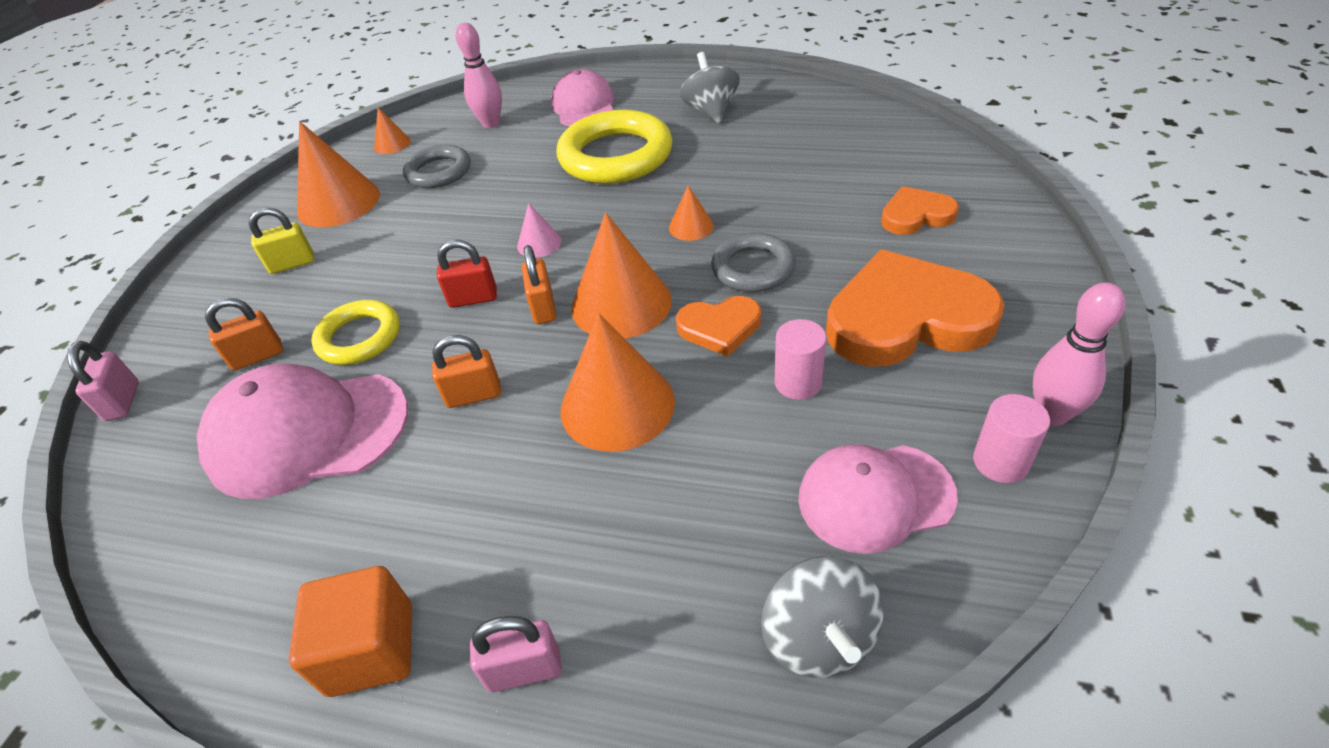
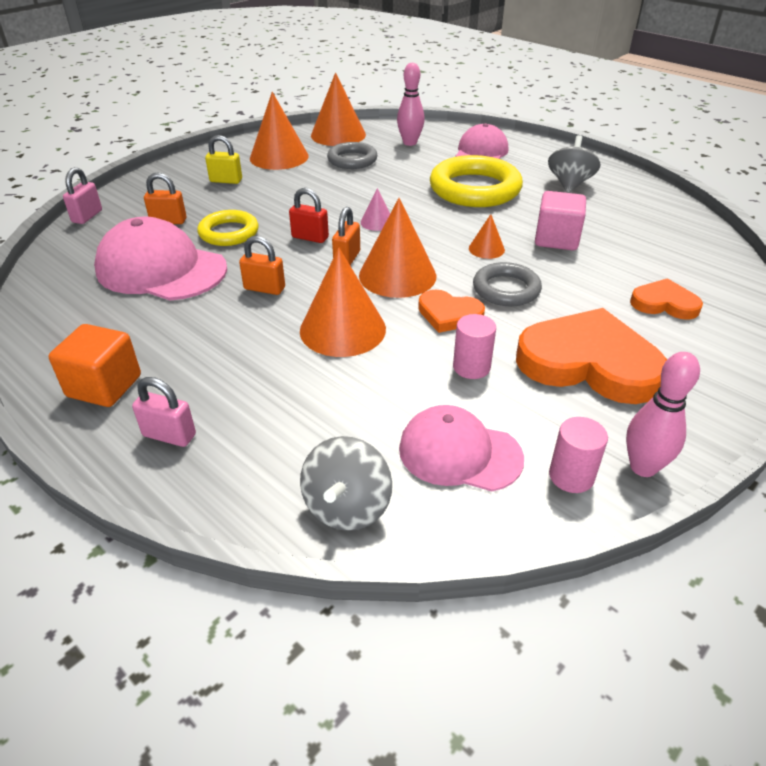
camera: 25 degrees right, 5 degrees down
orange cone [374,108,411,154] -> orange cone [311,72,366,146], size x2.04
none -> pink cube [535,191,586,251]

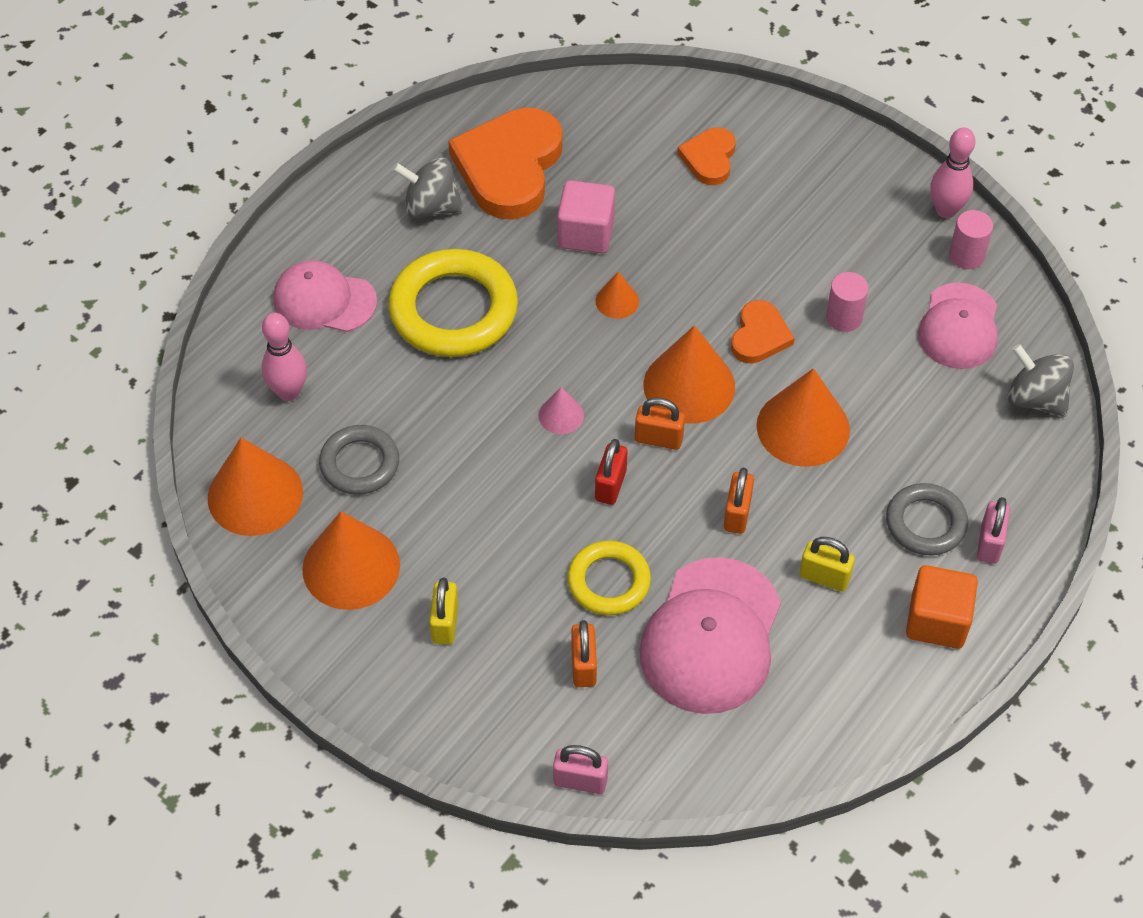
camera: 95 degrees left, 15 degrees up
grey spinning top [300,436,392,531] -> grey spinning top turned 150 degrees counterclockwise [1008,344,1074,417]
grey ring [473,262,542,306] -> grey ring moved to [886,483,968,555]
orange heart [516,308,667,404] -> orange heart moved to [448,108,563,220]
none -> yellow padlock [799,537,855,591]

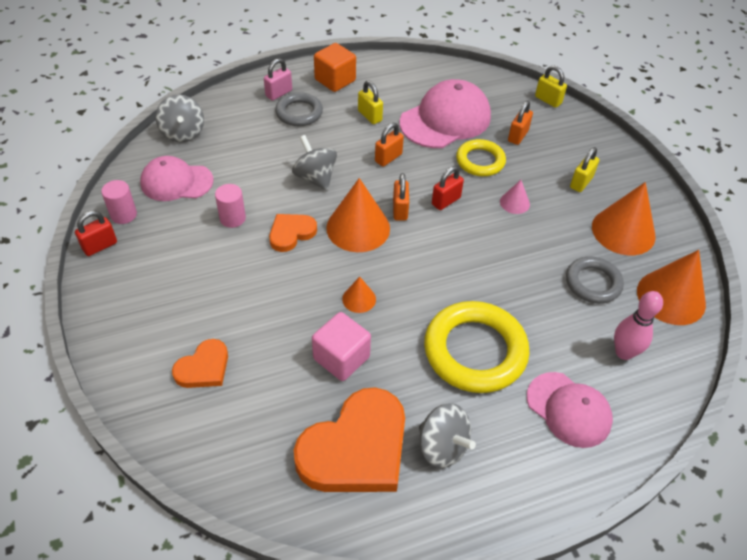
camera: 150 degrees left, 5 degrees down
pink cone [539,387,584,434] -> pink cone moved to [500,180,530,214]
pink padlock [553,745,608,794] -> yellow padlock [535,66,567,108]
orange padlock [635,397,685,450] -> orange padlock turned 45 degrees clockwise [393,173,409,221]
orange cone [757,368,850,467] -> grey spinning top [292,135,337,191]
pink cap [918,283,998,369] -> pink cap turned 135 degrees counterclockwise [140,156,213,201]
pink bowling pin [930,127,975,218] -> red padlock [75,211,117,256]

